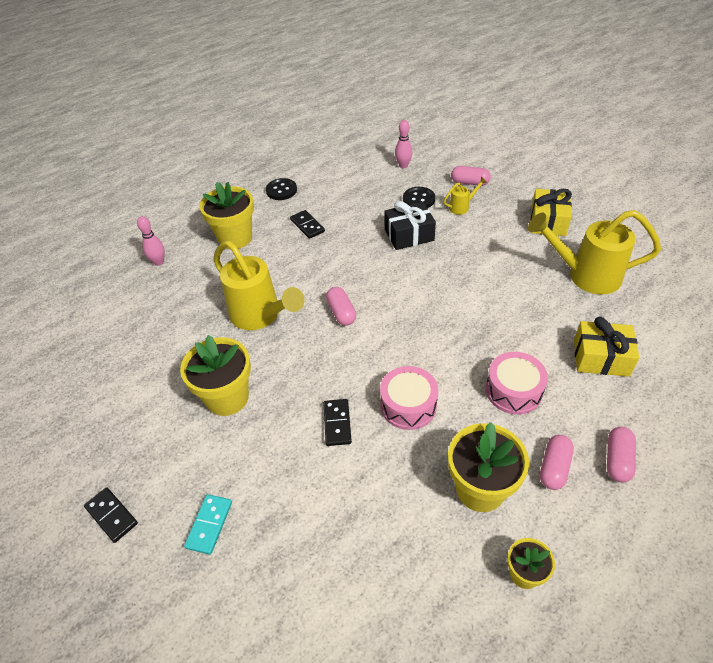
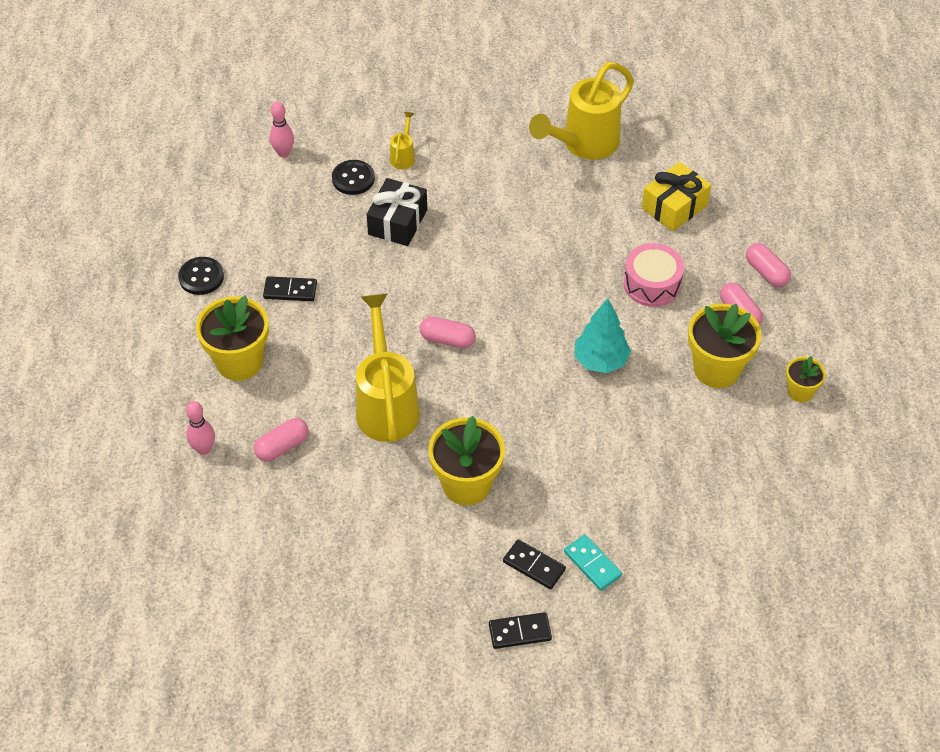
camera: 55 degrees left, 5 degrees up
yellow watering can [213,241,304,330] -> yellow watering can turned 90 degrees counterclockwise [356,294,420,443]
black domino [323,399,352,446] -> black domino moved to [503,539,566,589]
pink drum [380,366,438,430] -> turquoise tree [575,298,631,373]
pink capsule [451,166,491,186] -> pink capsule moved to [254,418,309,462]
yellow gift [530,189,572,236] -> none

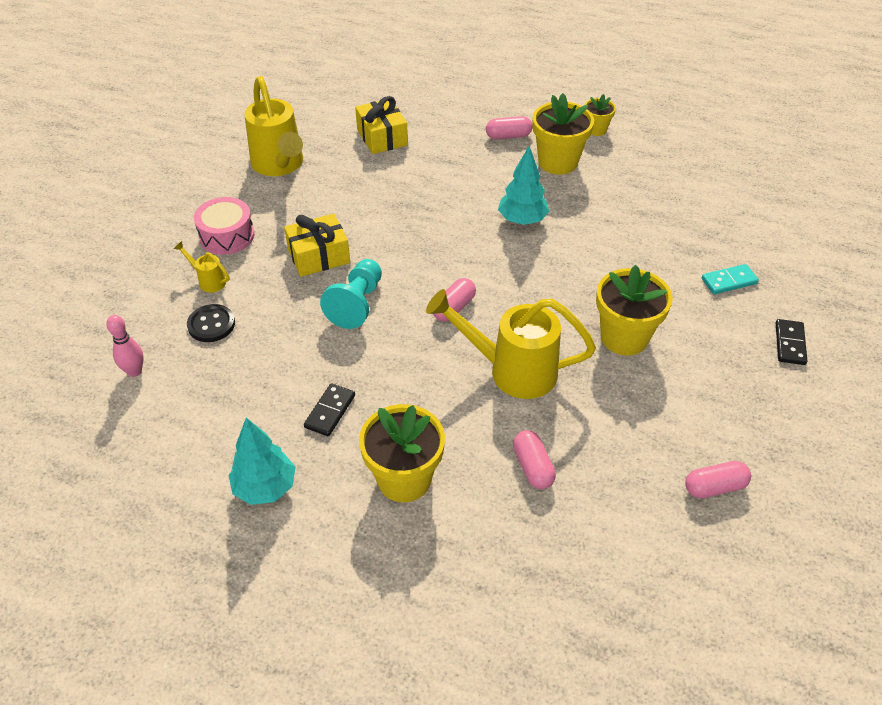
camera: 70 degrees left, 5 degrees down
black button [178,257,224,295] -> turquoise tree [229,418,296,505]
pink bowling pin [186,401,215,455] -> none
black gift [366,178,427,246] -> none
black domino [503,539,566,589] -> none
pink drum [624,243,684,307] -> pink drum moved to [194,197,254,255]
pink capsule [746,243,791,287] -> pink capsule moved to [685,461,751,499]
none -> yellow gift [284,214,350,277]
none -> turquoise pawn [320,259,382,329]

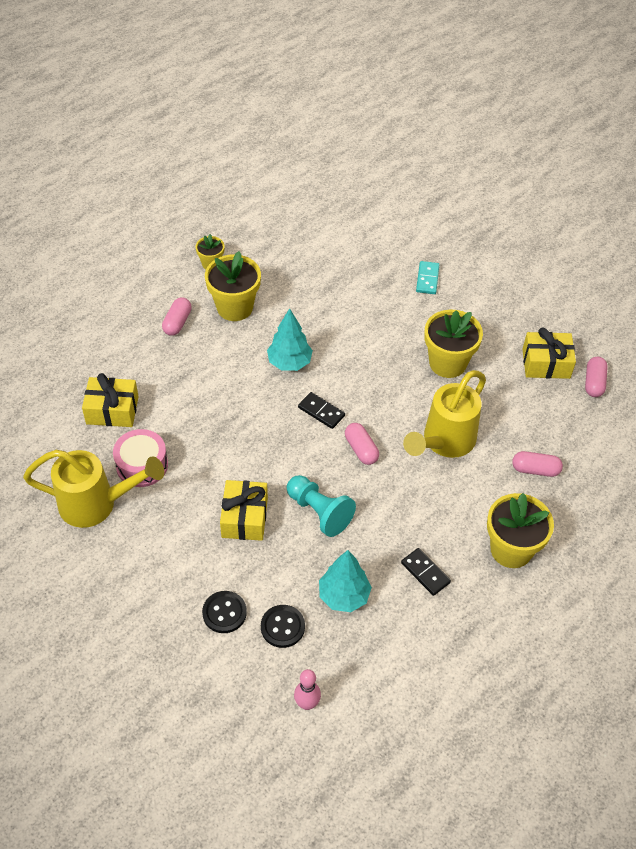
camera: 65 degrees left, 5 degrees up
yellow watering can [173,241,229,293] -> black button [202,591,247,633]
pink drum [194,197,254,255] -> pink drum moved to [113,429,168,487]
turquoise tree [229,418,296,505] -> turquoise tree moved to [319,550,372,612]
black domino [776,319,808,365] -> black domino moved to [298,392,345,429]
none -> yellow gift [522,328,576,379]

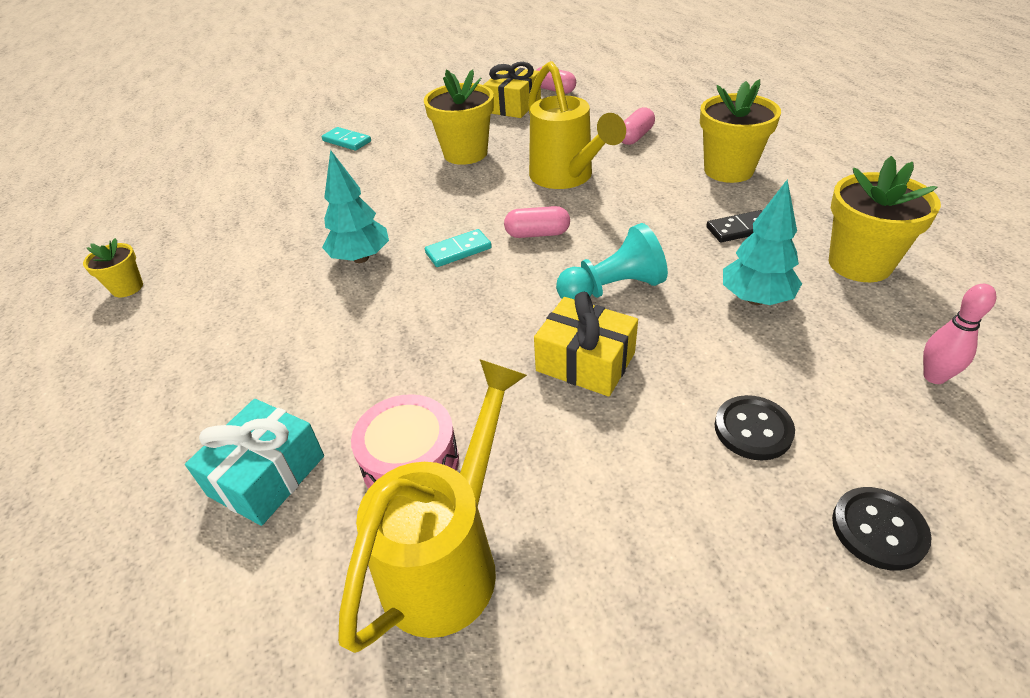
camera: 60 degrees left, 10 degrees down
yellow gift [82,373,139,427] -> turquoise gift [185,399,324,526]
pink capsule [162,298,192,336] -> none
yellow flower pot [205,251,261,321] -> yellow flower pot moved to [828,156,941,282]
black button [261,605,305,648] -> black button moved to [832,487,932,570]
black domino [298,392,345,429] -> turquoise domino [425,229,492,267]

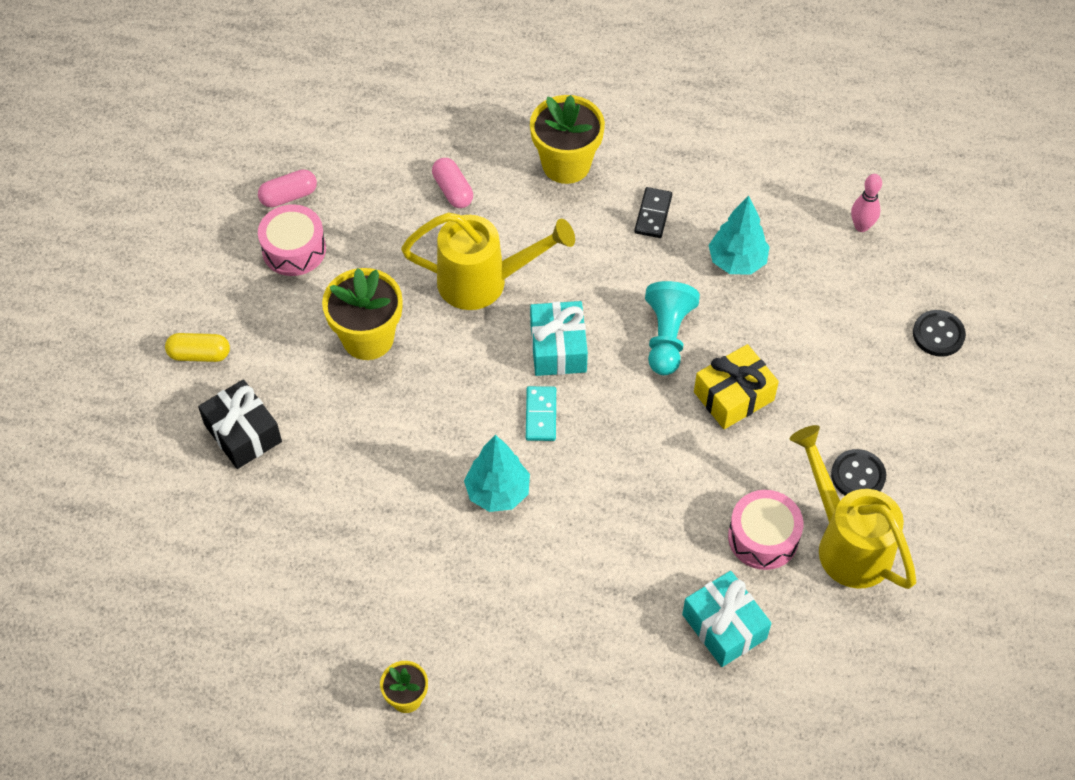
camera: 65 degrees left, 15 degrees up
turquoise domino [322,127,371,151] -> black gift [198,379,282,469]
yellow gift [484,62,541,118] -> pink drum [258,204,326,276]
pink capsule [504,206,570,238] -> turquoise gift [530,301,588,376]
black button [715,395,795,460] -> black button moved to [831,449,886,496]
yellow flower pot [828,156,941,282] -> none
none -> yellow capsule [165,333,230,362]

